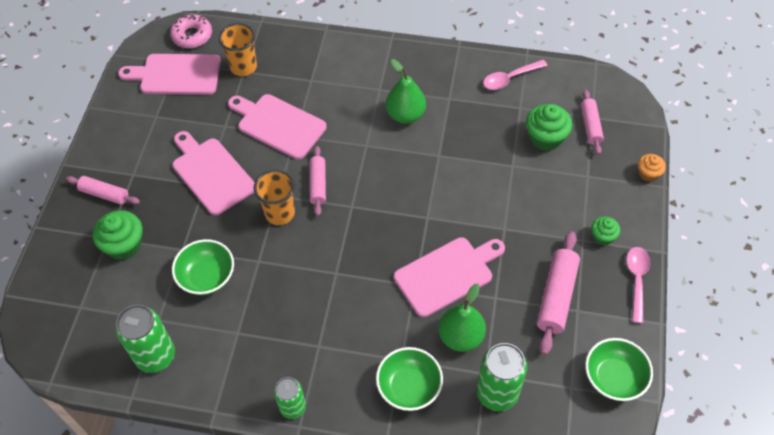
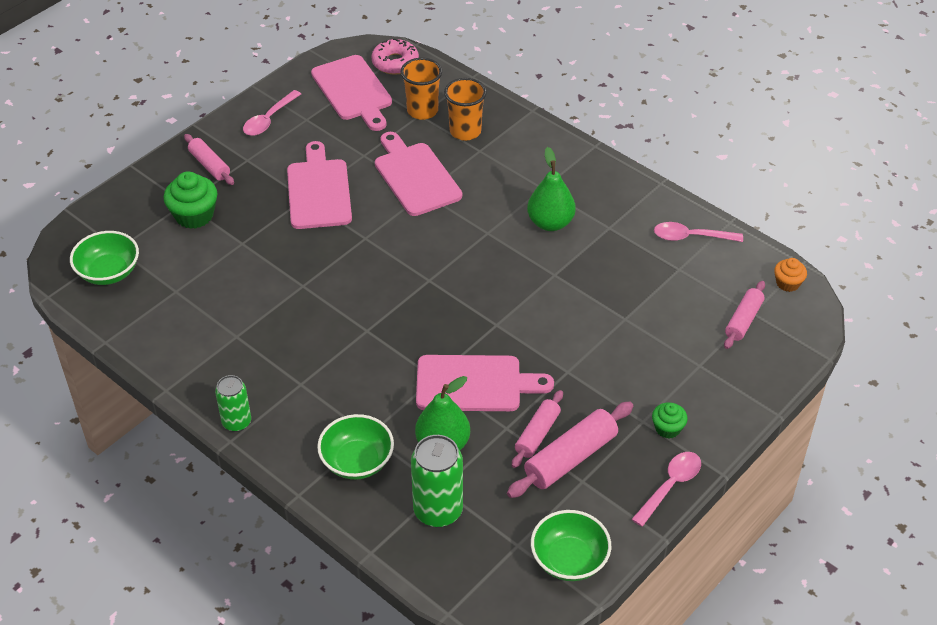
camera: 30 degrees right, 10 degrees down
green can [116,305,175,373] -> none
pink cutting board [118,54,221,95] -> pink cutting board turned 150 degrees counterclockwise [311,55,392,131]
green bowl [172,239,234,295] -> green bowl moved to [70,231,139,285]
orange cup [253,170,295,225] -> orange cup moved to [444,78,487,141]
pink rolling pin [309,146,326,216] -> pink rolling pin moved to [512,390,563,468]
green cupcake [526,104,572,151] -> none
orange cupcake [638,154,666,182] -> orange cupcake moved to [774,258,807,292]
none -> pink spoon [243,90,301,136]

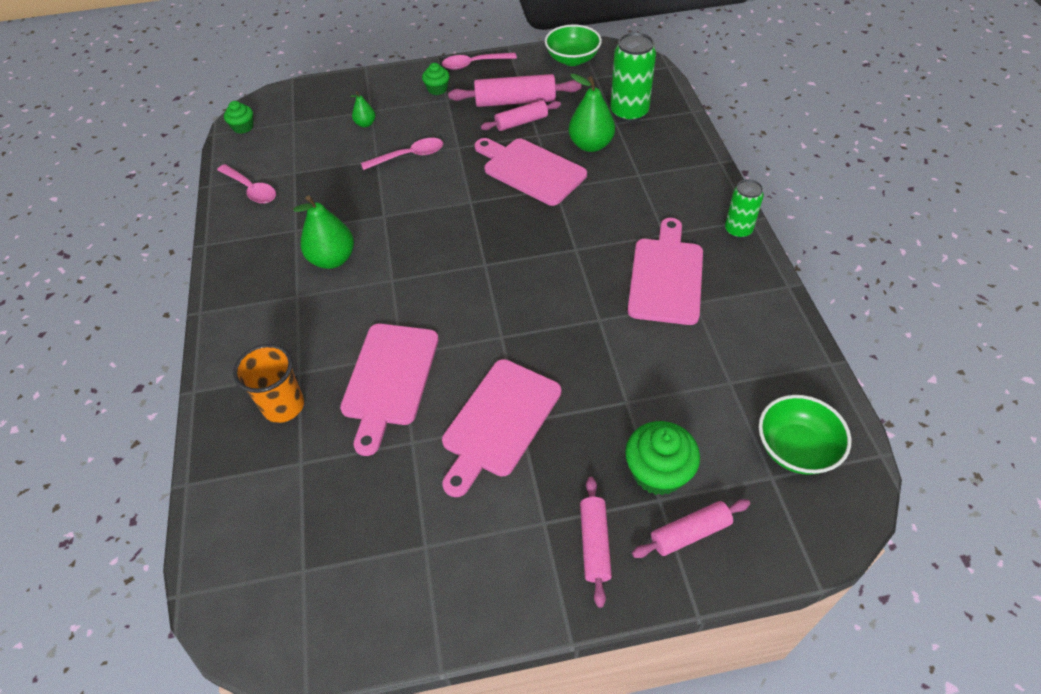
camera: 140 degrees left, 5 degrees up
pink spoon [243,90,301,136] -> pink spoon moved to [361,138,443,170]
pink cutting board [311,55,392,131] -> pink cutting board moved to [627,218,703,325]
green bowl [317,414,394,480] -> none
pink donut [371,38,419,75] -> none
orange cup [400,58,442,120] -> none
pink rolling pin [724,281,765,349] -> pink rolling pin moved to [632,499,750,558]
orange cupcake [774,258,807,292] -> green cupcake [224,101,253,134]
none -> green pear [350,91,375,127]

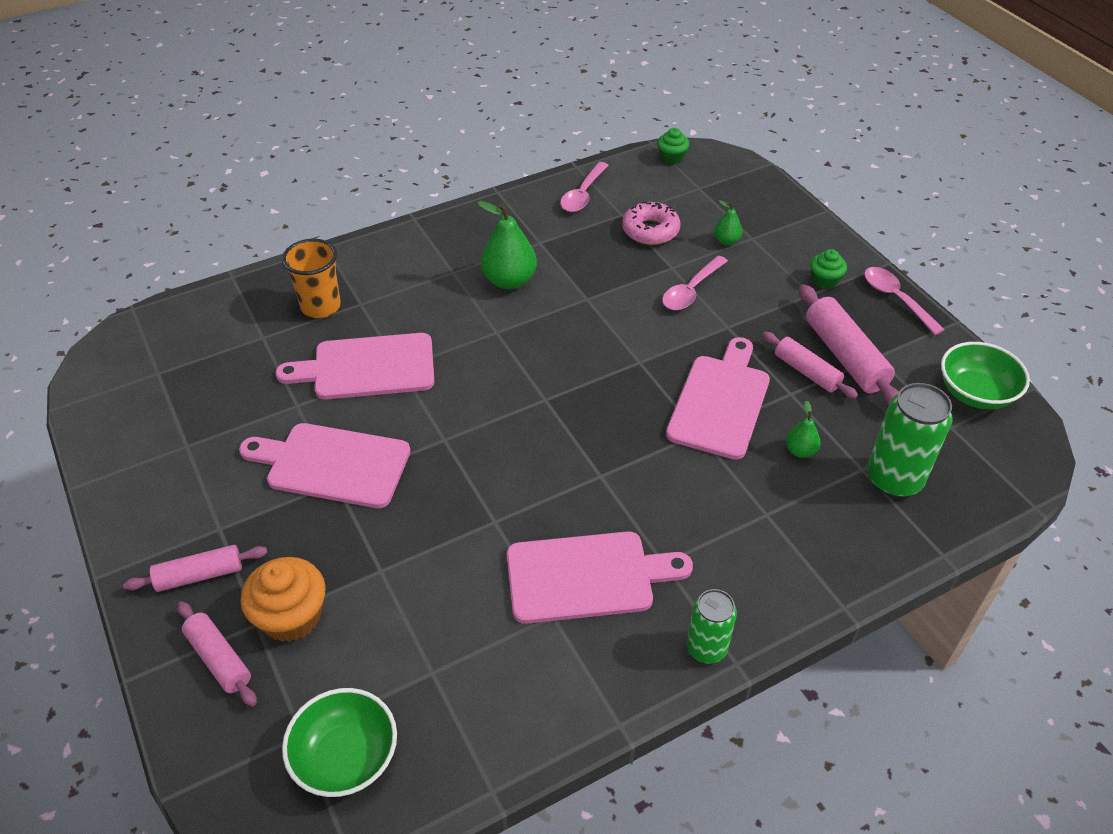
camera: 70 degrees right, 5 degrees down
pink spoon [361,138,443,170] -> pink spoon turned 75 degrees clockwise [662,256,728,310]
green pear [568,74,615,152] -> green pear [786,401,820,458], size x0.52
green cupcake [625,421,700,495] -> orange cupcake [241,557,326,642]
none -> pink donut [622,202,680,245]

